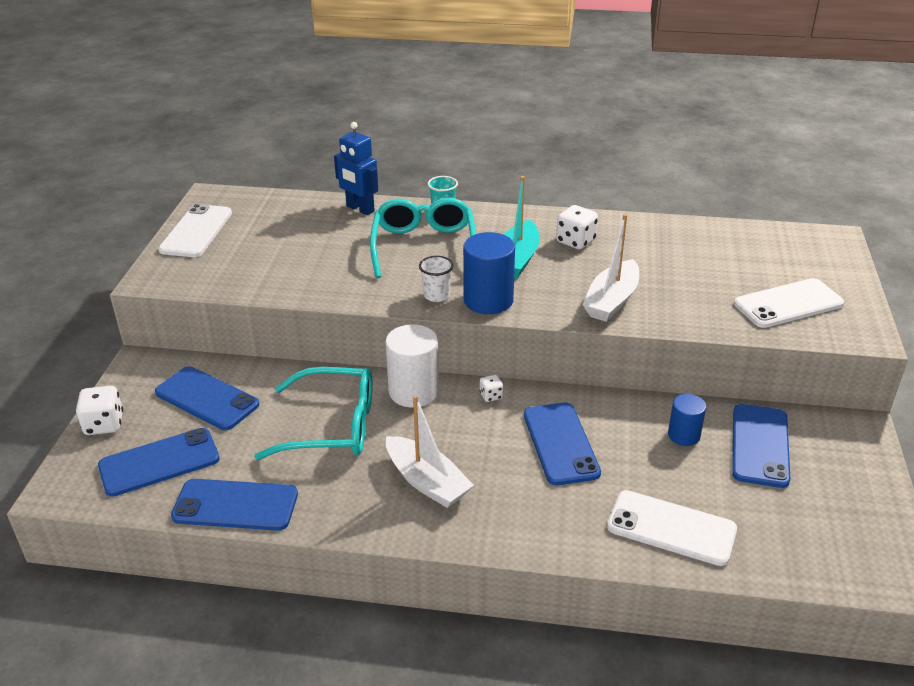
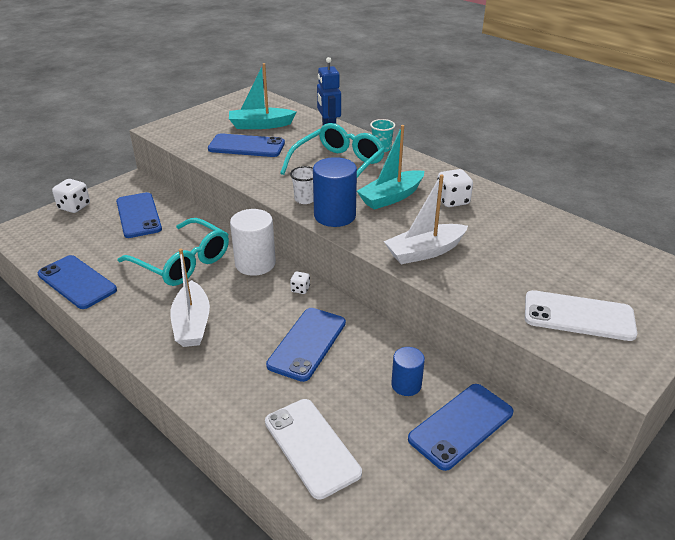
camera: 35 degrees right, 0 degrees up
blue phone [98,428,220,497] -> blue phone moved to [208,133,285,157]
white phone [158,204,232,257] -> none
none -> turquoise boat [229,63,296,129]

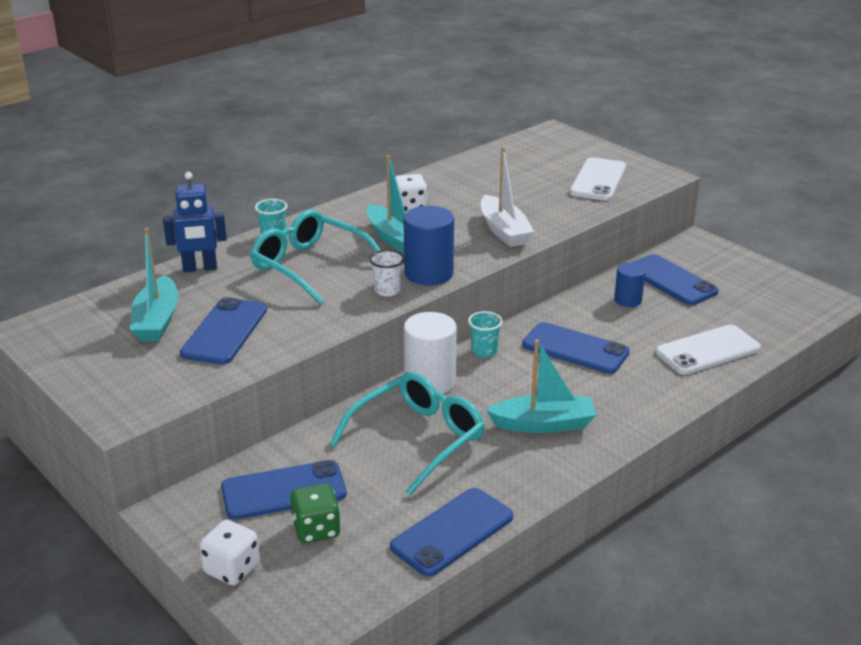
camera: 85 degrees left, 5 degrees down
white boat [171,249,210,347] -> turquoise boat [486,339,597,433]
white dice [290,272,310,294] -> turquoise cup [468,311,503,357]
none -> green dice [291,483,341,543]

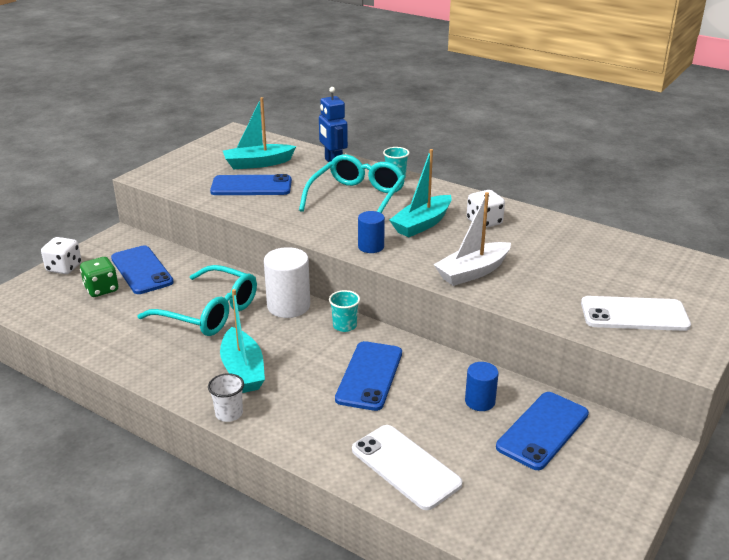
camera: 75 degrees right, 0 degrees up
white cup [369,250,405,297] -> white cup moved to [208,373,244,422]
blue phone [390,488,513,577] -> none
blue cylinder [403,206,454,285] -> blue cylinder [358,211,385,253], size x0.60

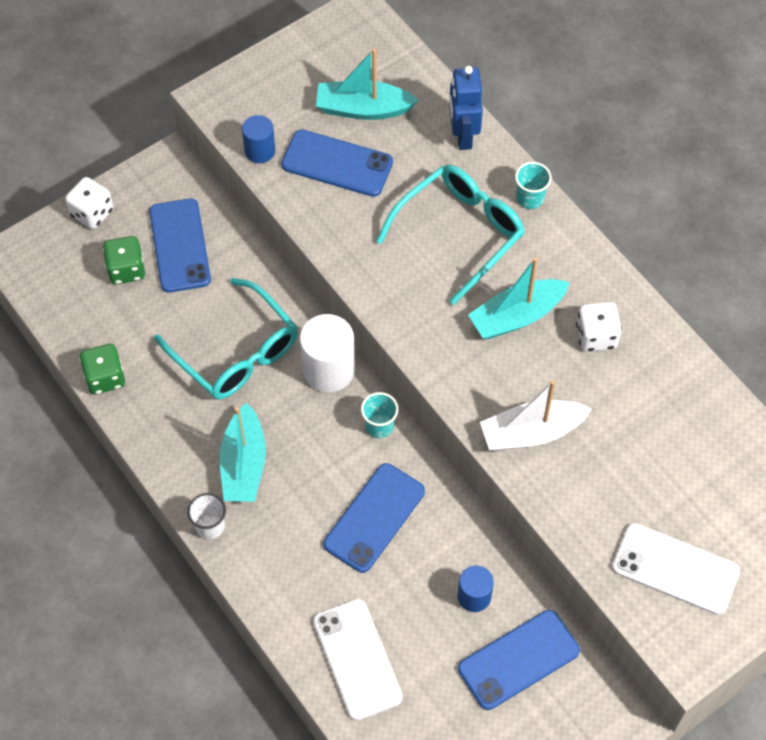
camera: 20 degrees right, 30 degrees up
blue cylinder [358,211,385,253] -> blue cylinder moved to [242,115,275,163]
none -> green dice [79,344,125,394]

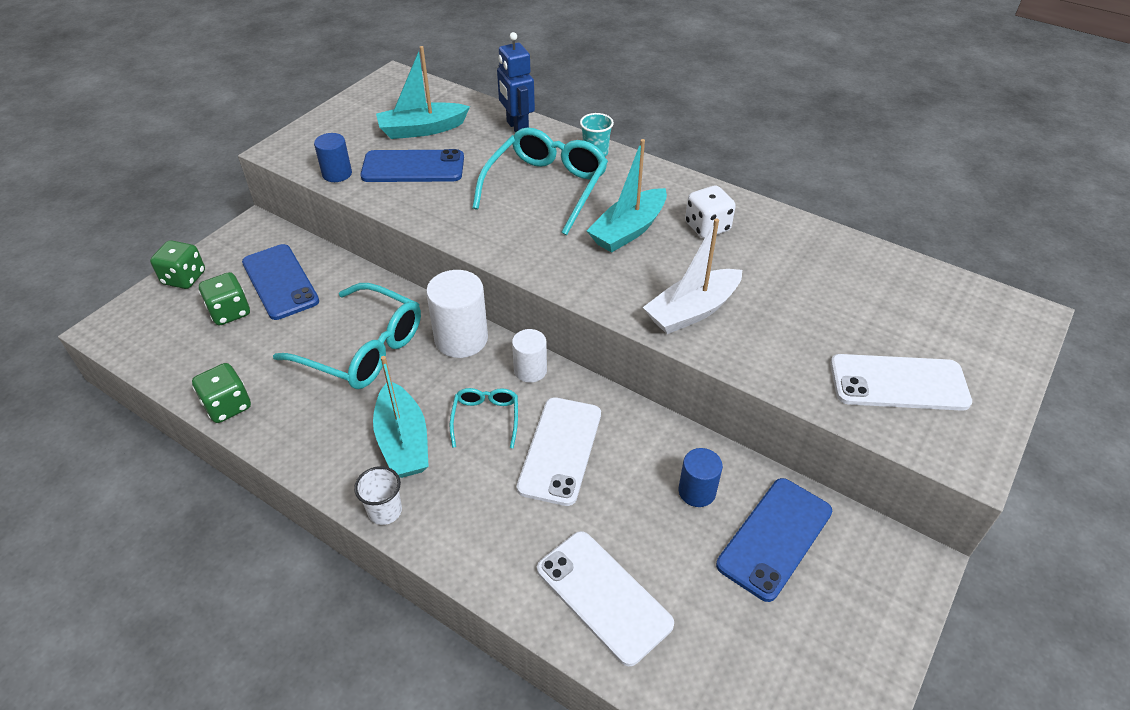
camera: 20 degrees left, 15 degrees down
white dice [65,177,114,229] -> green dice [150,240,205,289]
blue phone [323,463,425,573] -> white phone [517,397,601,506]
turquoise cup [361,392,398,438] -> white cylinder [512,329,547,383]
none -> turquoise glasses [450,388,518,449]

